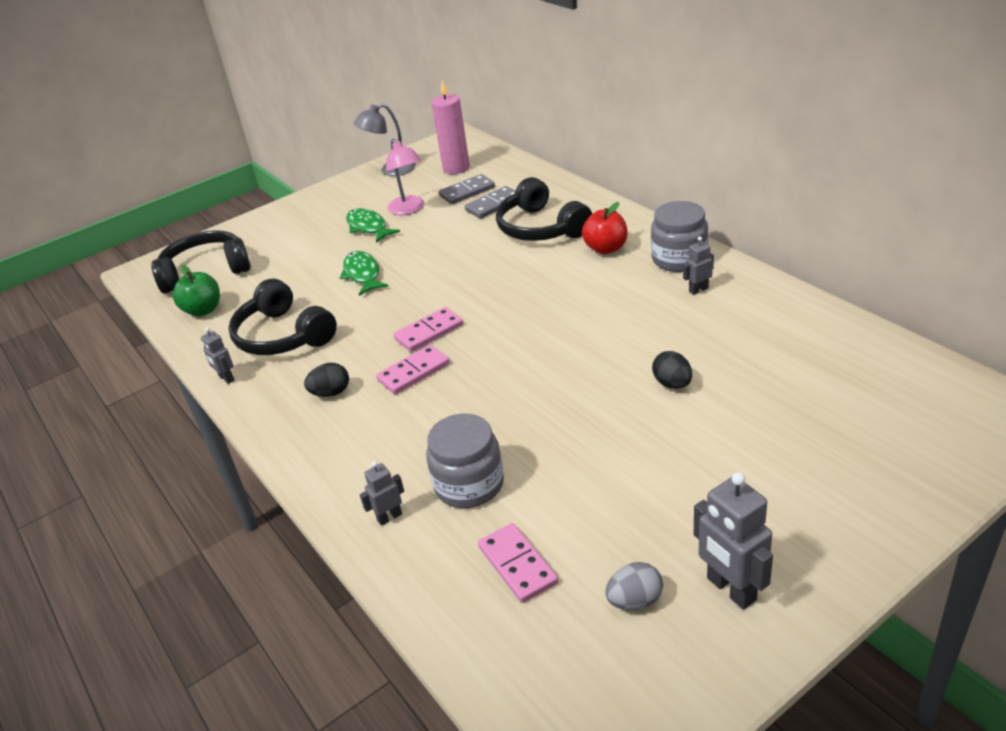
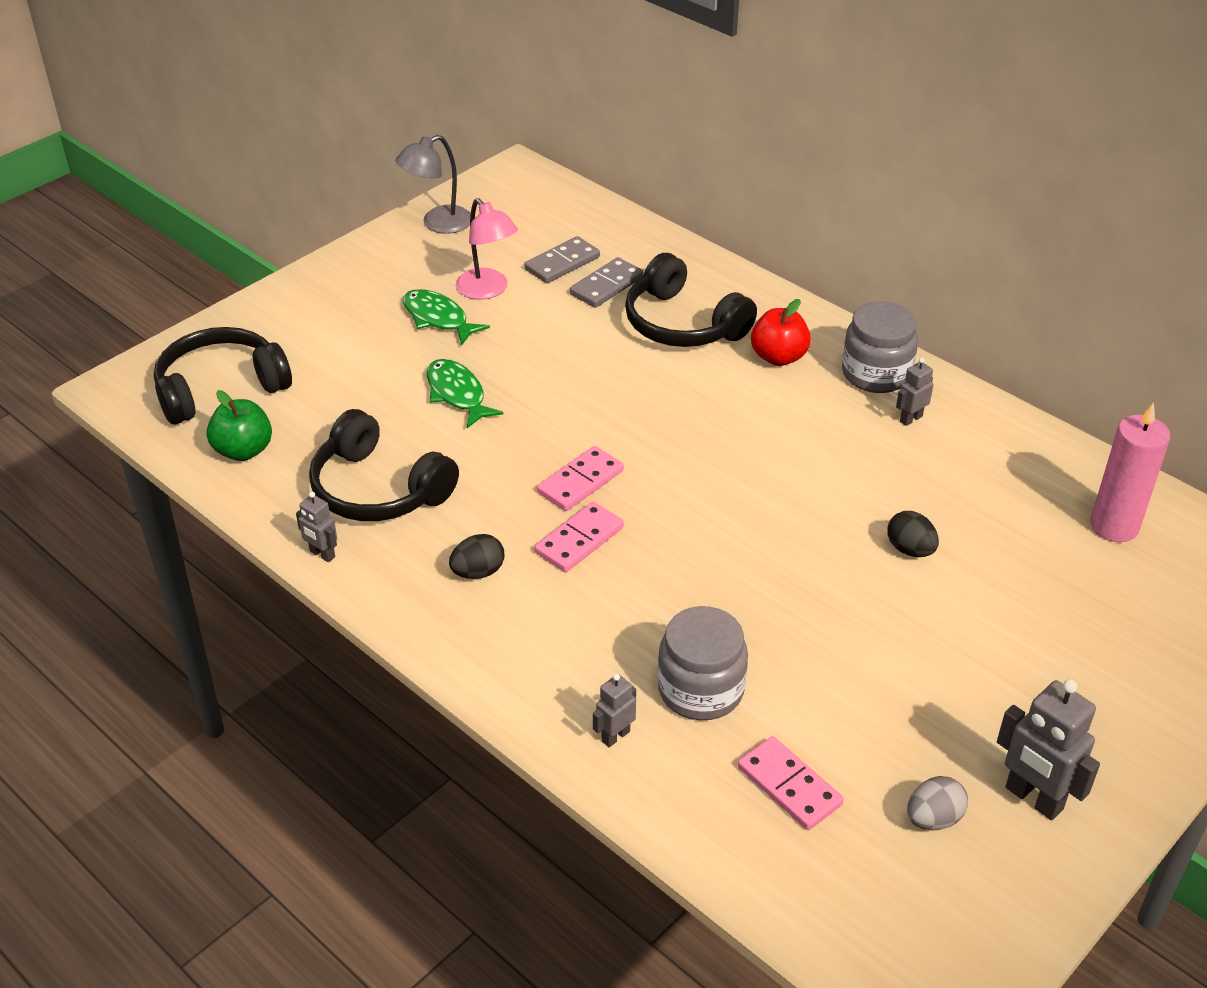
camera: 15 degrees left, 5 degrees up
pink candle [431,80,470,174] -> pink candle moved to [1090,402,1170,542]

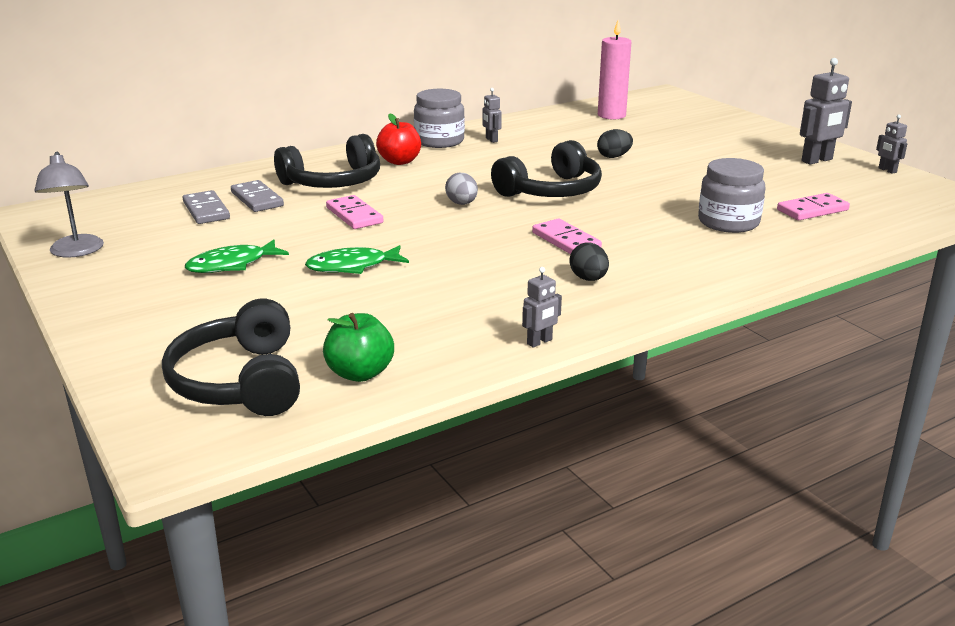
camera: 75 degrees left, 15 degrees down
black headphones [309,409,459,521] -> black headphones moved to [491,140,602,197]
pink lamp [456,198,518,300] -> none
pink domino [537,446,624,511] -> pink domino moved to [326,195,383,229]
grey robot [593,674,636,747] -> grey robot moved to [876,114,907,174]
grey egg [907,776,968,830] -> grey egg moved to [445,173,478,205]

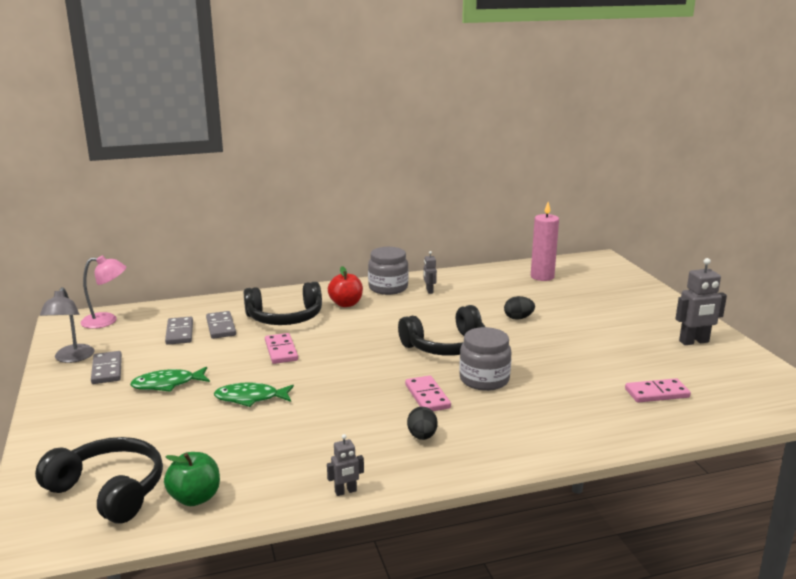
camera: 15 degrees right, 5 degrees down
black headphones [162,299,300,416] -> black headphones turned 120 degrees clockwise [35,437,163,524]
grey egg [445,173,478,205] -> none
grey jar [698,158,766,233] -> grey jar moved to [459,327,512,391]
grey robot [876,114,907,174] -> none
none -> pink lamp [80,255,126,329]
none -> grey domino [91,351,122,384]

